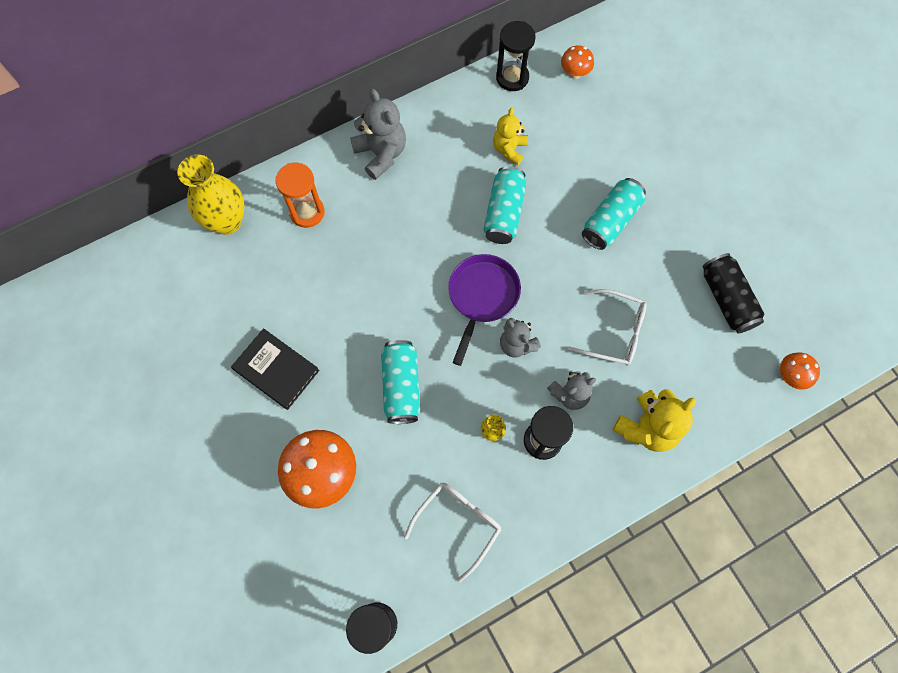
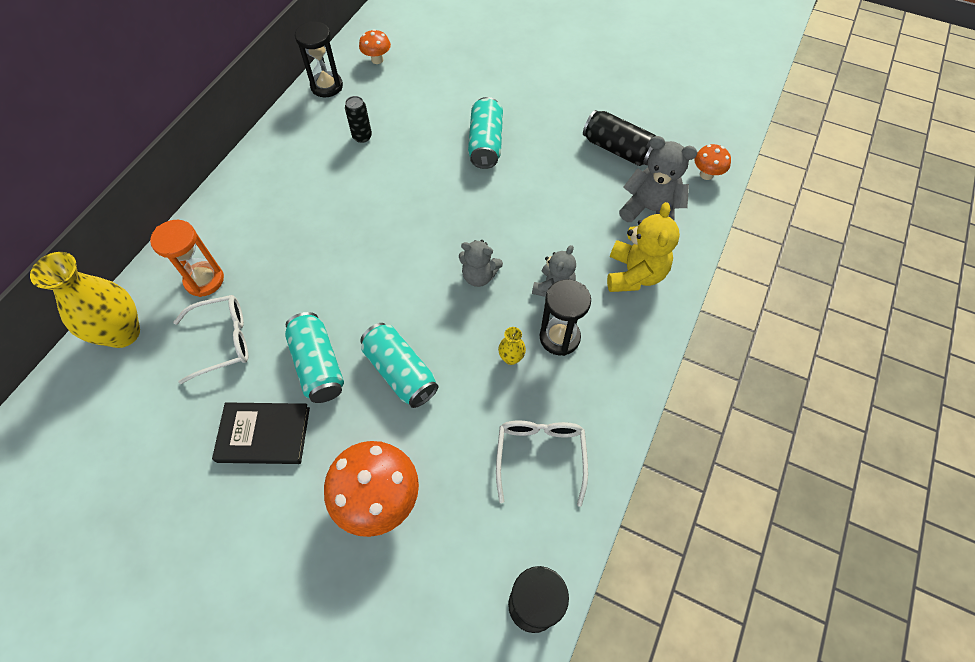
camera: 35 degrees left, 10 degrees down
grey teddy bear [350,89,406,180] -> grey teddy bear moved to [619,136,698,222]
purple pan [448,254,521,366] -> none
turquoise can [483,166,527,244] -> turquoise can moved to [285,312,344,403]
yellow teddy bear [493,108,528,165] -> black can [345,96,372,143]
white glasses [568,289,646,365] -> white glasses moved to [173,295,248,384]

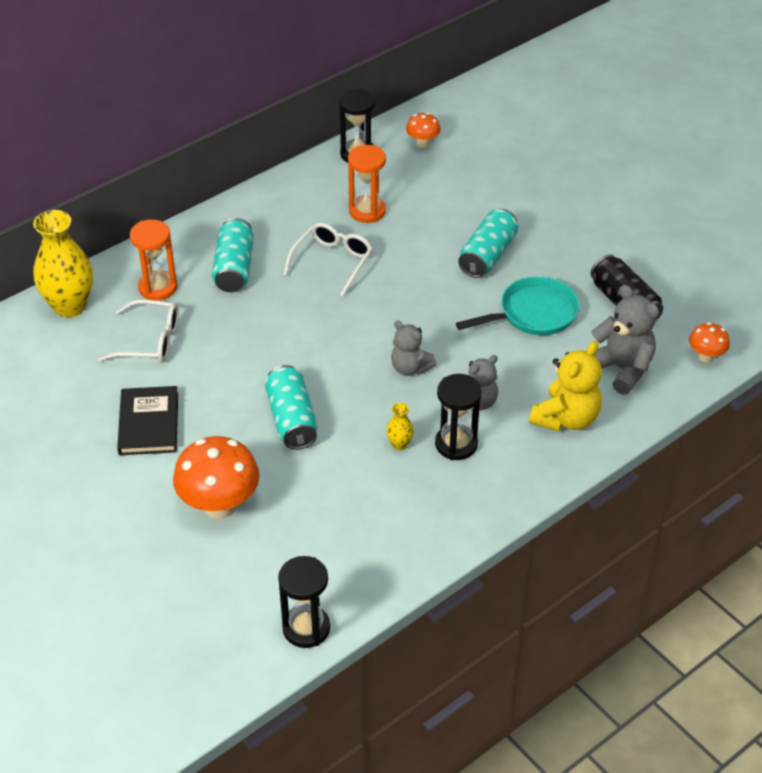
camera: 25 degrees right, 15 degrees down
black book [212,402,310,464] -> black book turned 60 degrees clockwise [117,386,178,455]
turquoise can [285,312,344,403] -> turquoise can moved to [212,218,254,292]
black can [345,96,372,143] -> orange hourglass [348,145,386,223]
white glasses [496,421,588,507] -> white glasses moved to [283,222,373,297]
none -> turquoise pan [456,276,579,335]

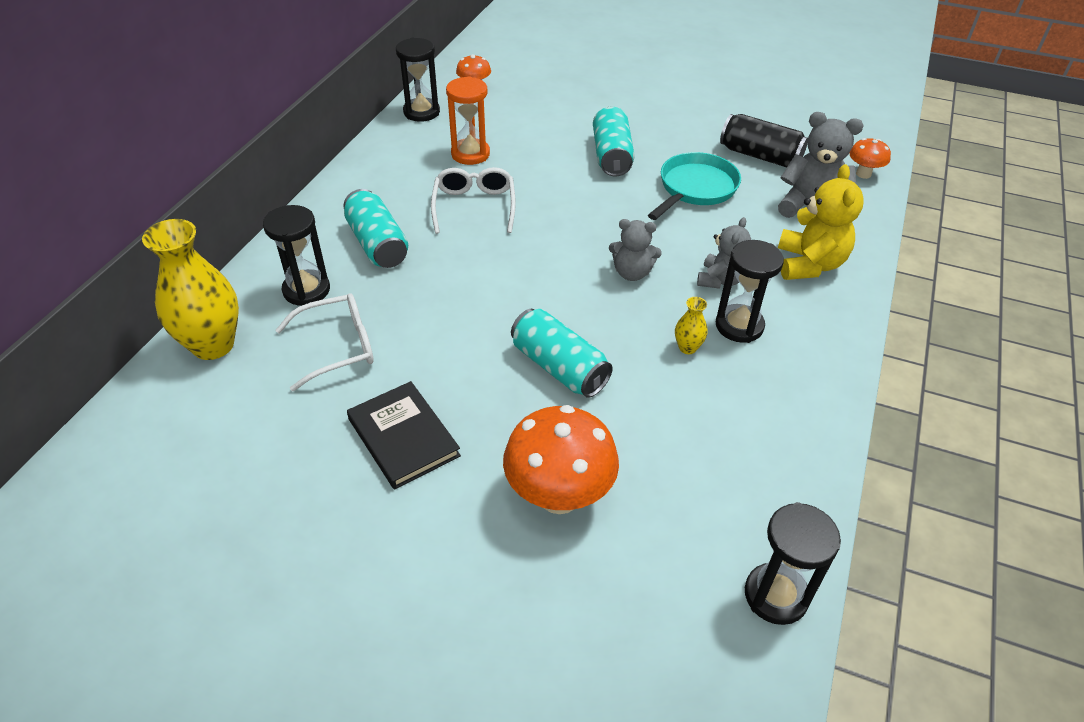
camera: 30 degrees left, 0 degrees up
orange hourglass [130,220,177,301] -> black hourglass [263,205,330,306]

